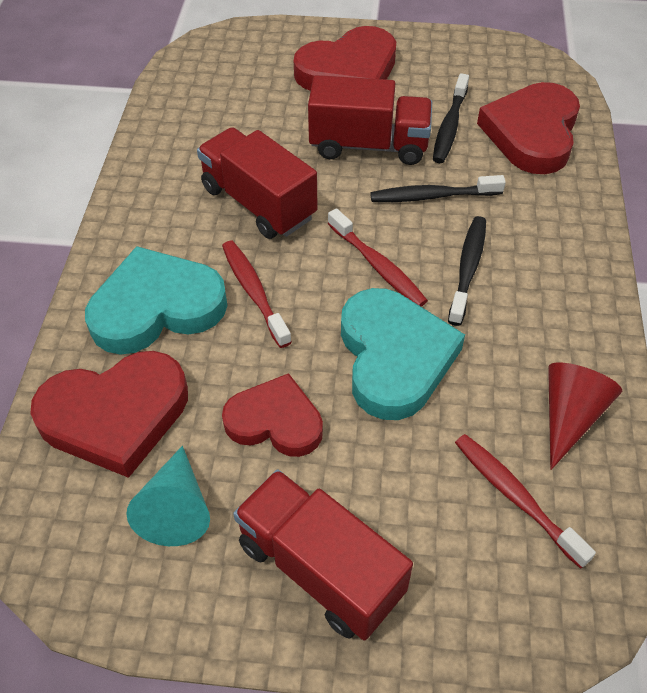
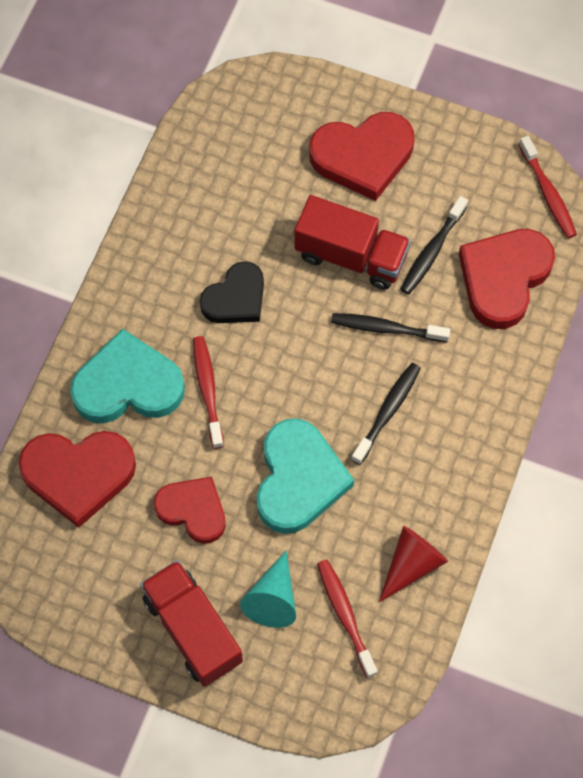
camera: 15 degrees right, 15 degrees up
turquoise cone [126,446,210,546] -> turquoise cone moved to [240,551,296,628]
red truck [197,127,318,239] -> black heart [200,261,264,323]
red toothbrush [328,208,428,307] -> red toothbrush moved to [519,136,577,238]

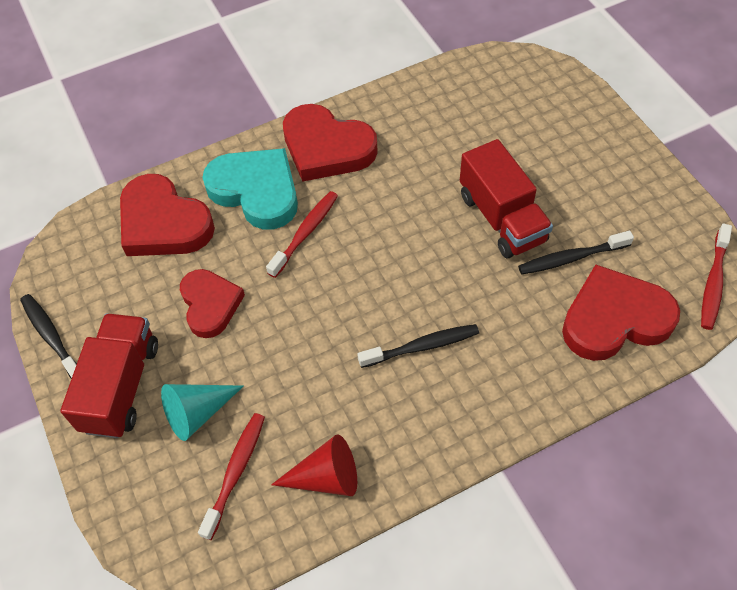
camera: 45 degrees right, 10 degrees down
black heart [200,261,264,323] -> none
turquoise heart [256,419,354,534] -> none
red heart [309,112,414,201] -> red heart moved to [283,104,378,182]
black toothbrush [331,313,450,342] -> black toothbrush moved to [20,294,77,379]

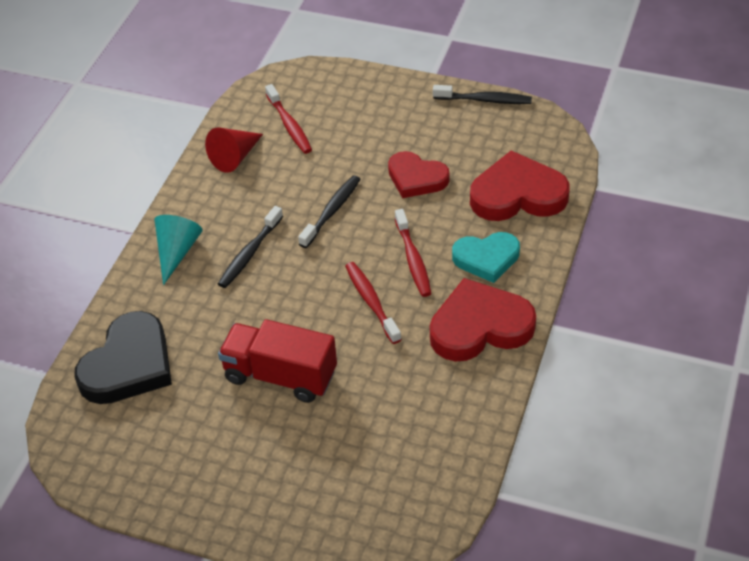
camera: 135 degrees right, 10 degrees down
red truck [60,313,158,438] -> none
turquoise cone [161,384,244,441] -> turquoise cone moved to [154,215,203,285]
turquoise heart [203,148,298,230] -> turquoise heart [452,232,520,283], size x0.66
black toothbrush [518,231,634,274] -> black toothbrush moved to [298,175,361,248]
red heart [562,265,680,361] -> black heart [74,311,172,404]
red toothbrush [701,224,732,330] -> red toothbrush moved to [345,262,402,344]

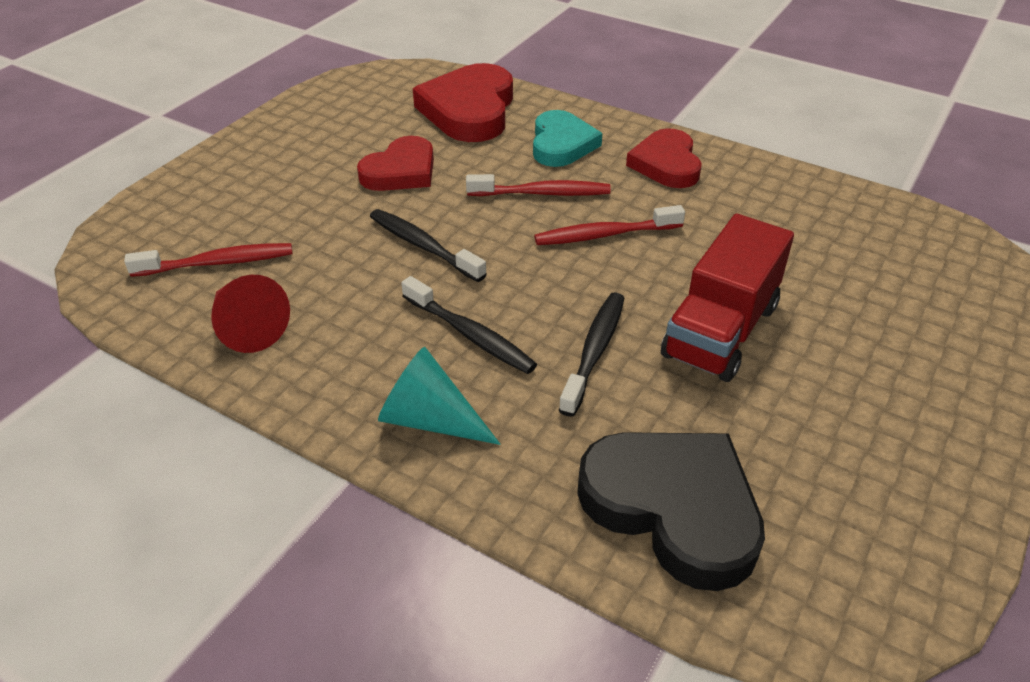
camera: 80 degrees left, 5 degrees down
red heart [430,278,536,361] -> red heart [626,128,701,188], size x0.66
black toothbrush [433,85,532,104] -> black toothbrush moved to [559,292,624,417]

